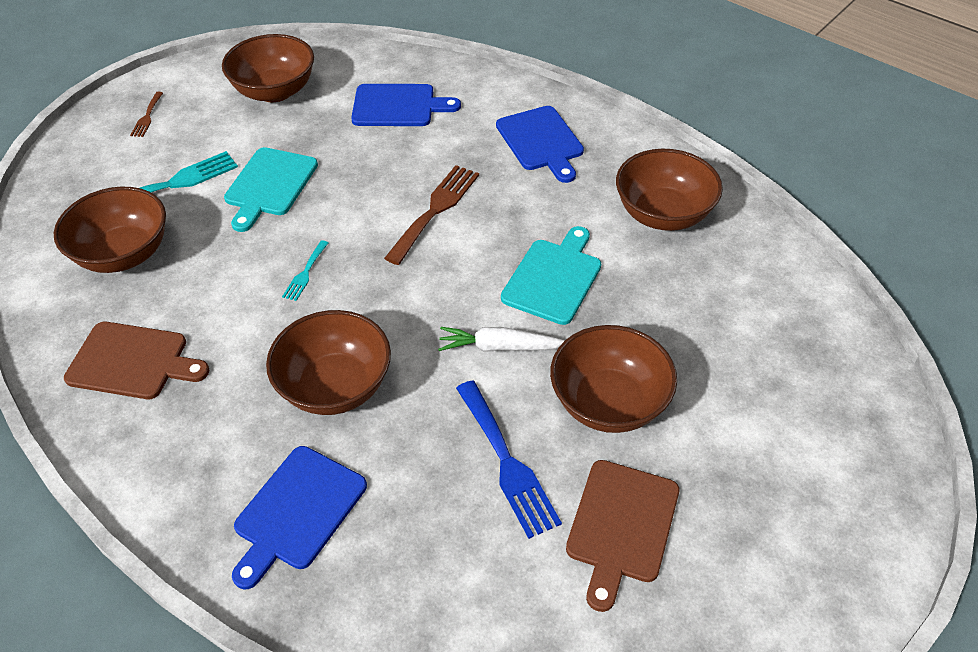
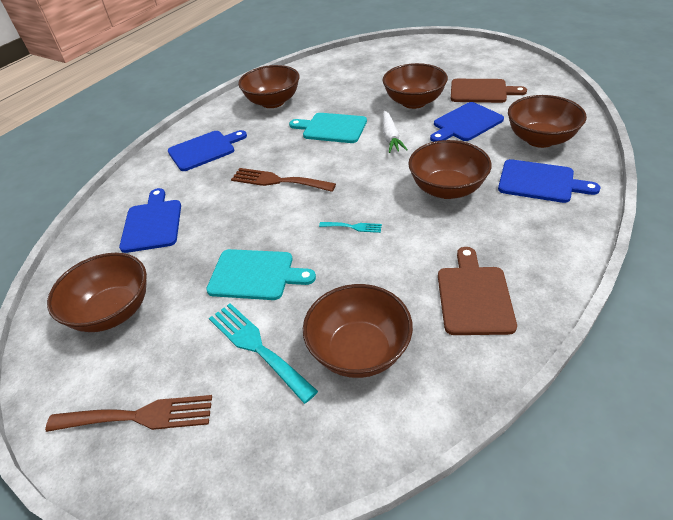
camera: 95 degrees left, 5 degrees down
brown fork [130,92,163,137] -> brown fork [45,395,212,432], size x1.95
blue fork [456,380,562,539] -> blue cutting board [430,102,504,142]
none -> brown bowl [508,95,587,148]

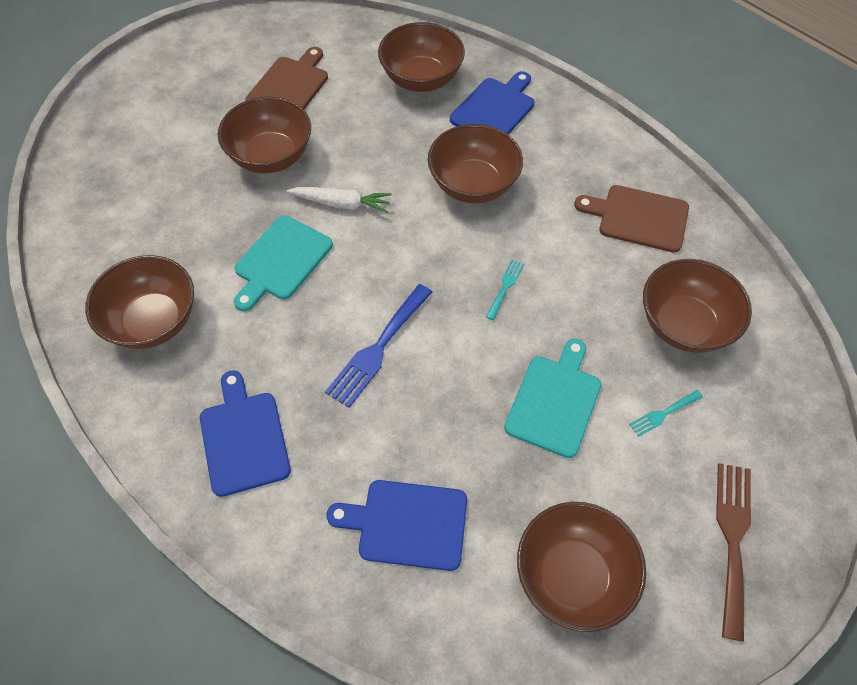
camera: 80 degrees left, 15 degrees up
turquoise fork [209,303,318,404] -> turquoise fork [629,390,703,437], size x0.51
brown fork [231,168,336,192] -> blue fork [325,284,432,408]
blue cutting board [430,102,504,142] -> none

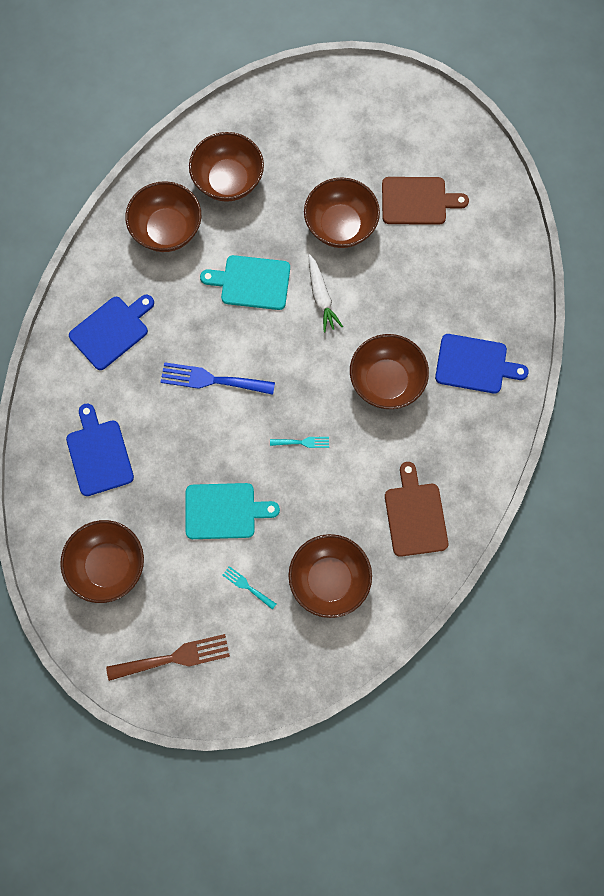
camera: 65 degrees right, 15 degrees up
brown bowl [378,22,465,92] -> brown bowl moved to [189,132,264,202]

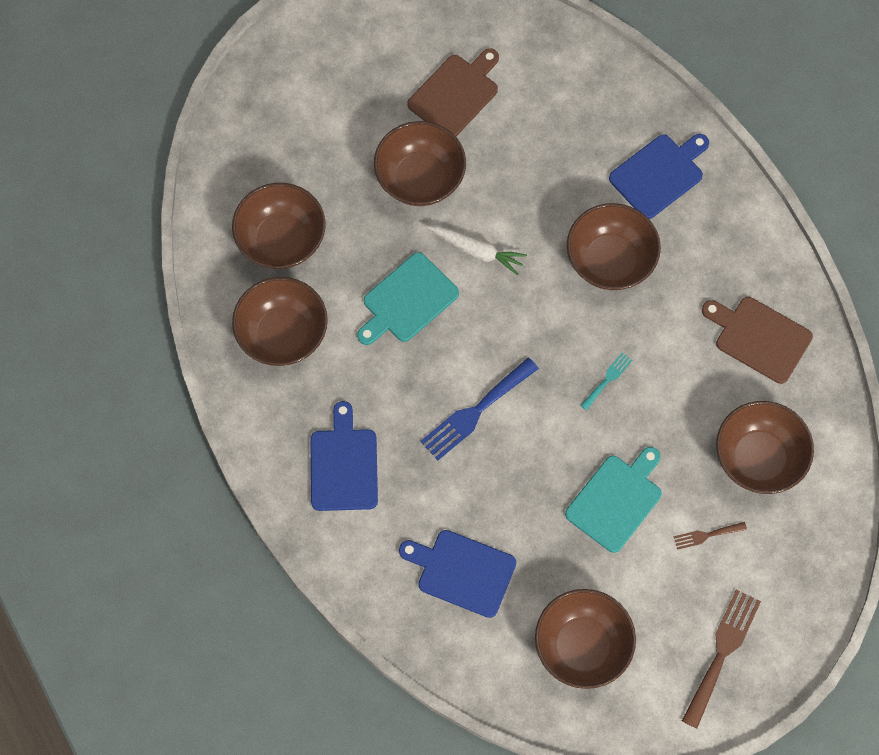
camera: 50 degrees left, 5 degrees down
turquoise fork [222,566,276,610] -> brown fork [674,522,747,550]

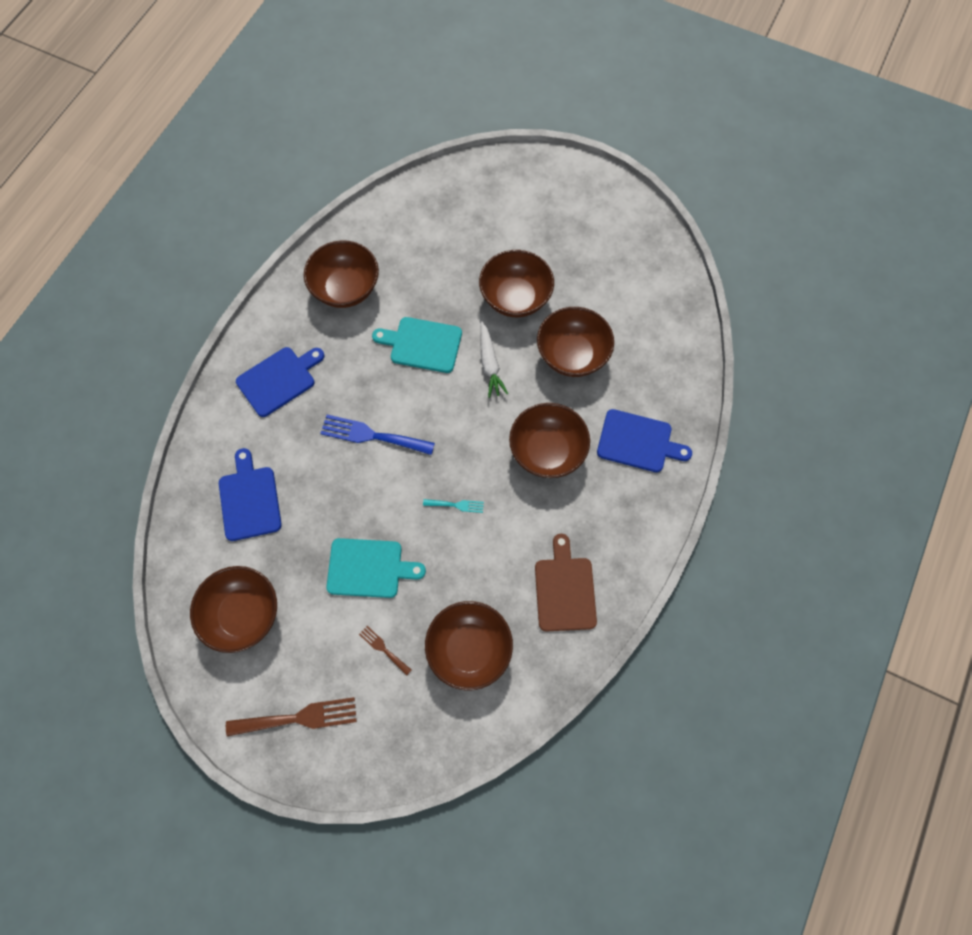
camera: 55 degrees right, 0 degrees up
brown bowl [232,183,326,269] -> brown bowl moved to [537,307,614,377]
brown cutting board [407,48,499,136] -> none

